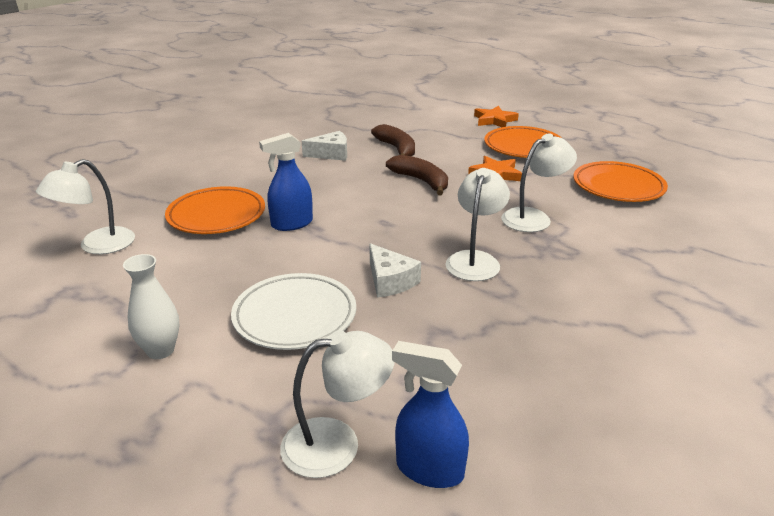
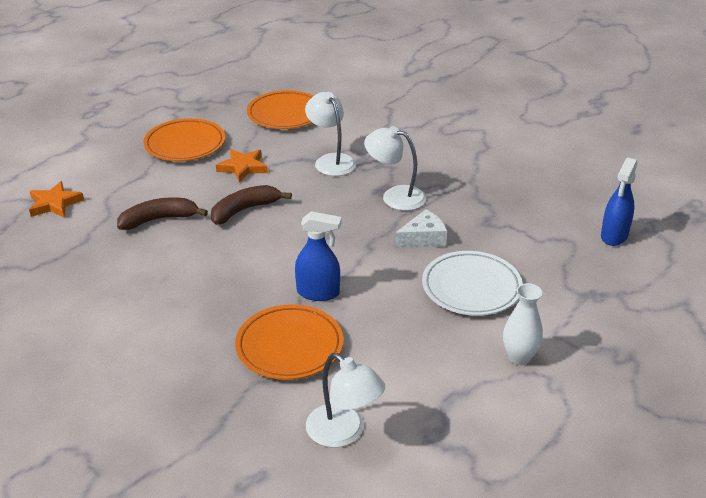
camera: 85 degrees left, 5 degrees up
blue spray bottle [259,133,313,231] -> blue spray bottle turned 60 degrees counterclockwise [295,211,342,301]
white lamp [280,330,394,478] -> none
white cheese [302,131,347,161] -> none
orange star [474,106,519,127] -> orange star moved to [29,181,84,218]

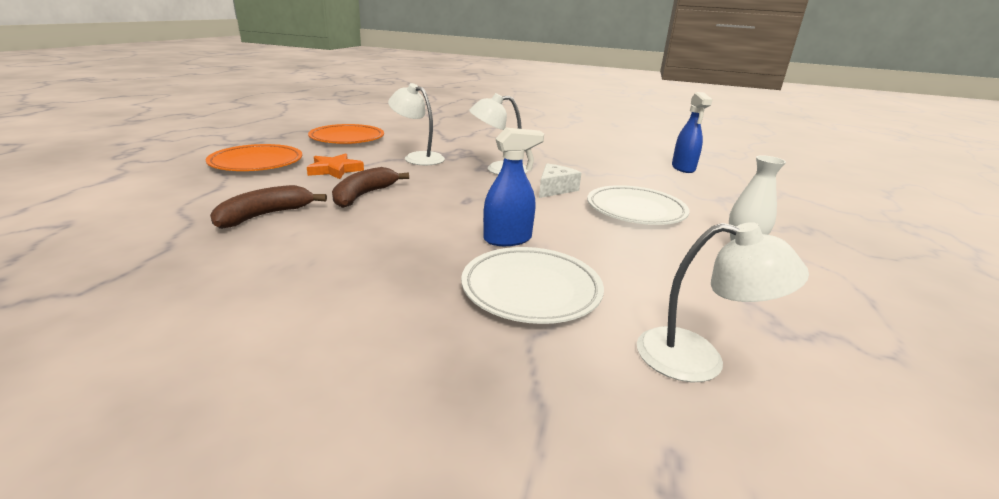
camera: 30 degrees left, 10 degrees down
orange star [29,181,84,218] -> none
orange plate [235,304,344,380] -> white plate [461,247,604,324]

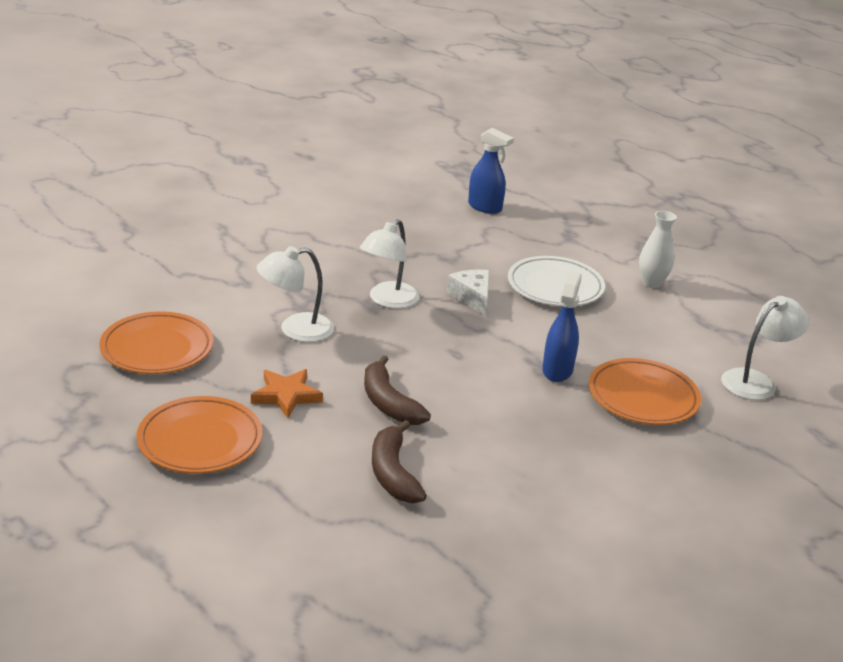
camera: 55 degrees left, 5 degrees up
white plate [461,247,604,324] -> orange plate [588,358,701,425]

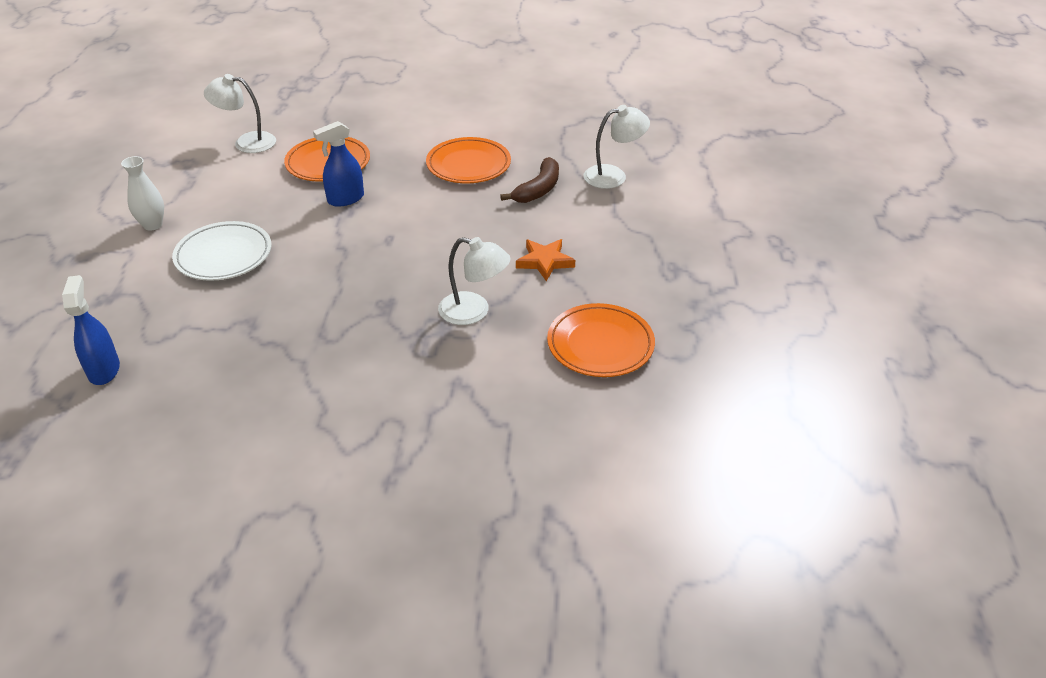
camera: 135 degrees left, 10 degrees up
orange plate [137,396,262,474] -> orange plate moved to [426,137,511,183]
white lamp [360,219,419,308] -> white lamp moved to [583,105,650,189]
brown banana [364,355,431,425] -> none
white cheese [447,269,490,316] -> none

